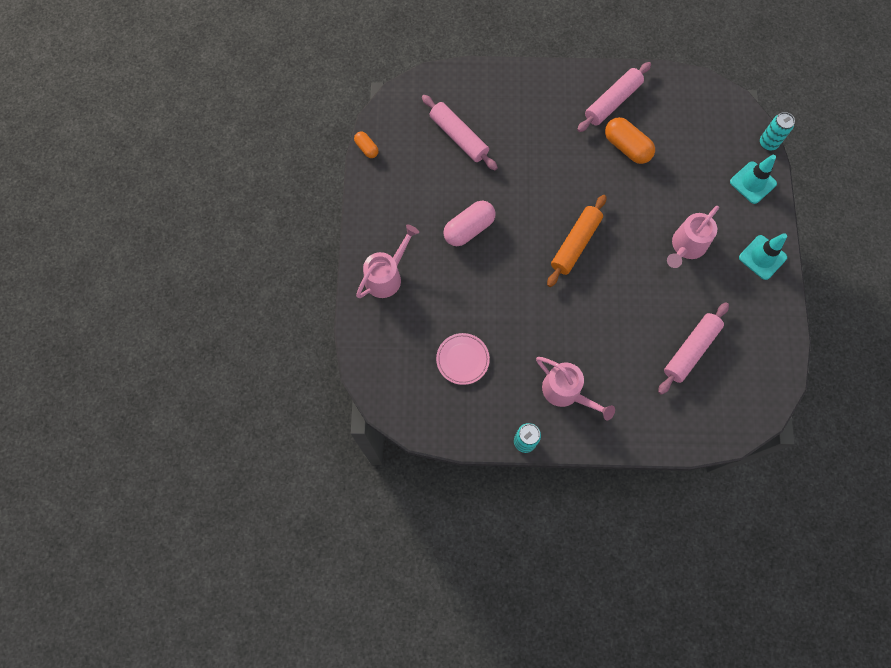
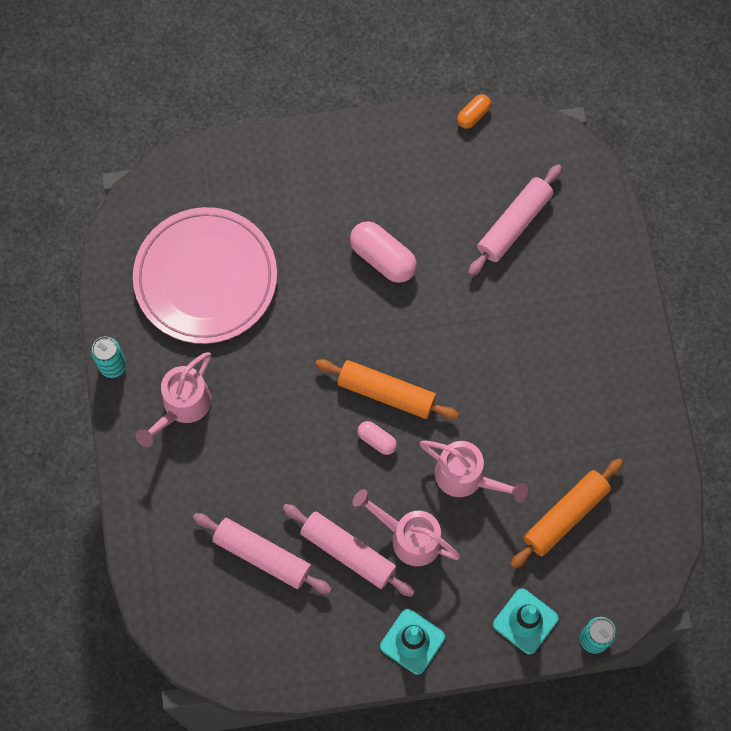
camera: 80 degrees right, 0 degrees up
pink watering can [356,225,419,298] -> pink watering can moved to [420,441,528,503]
pink plate [436,333,490,385] -> pink plate [133,207,277,344], size x2.16
pink rolling pin [577,62,651,132] -> pink rolling pin moved to [282,504,415,597]
orange capsule [605,117,655,164] -> none
none -> pink capsule [357,421,397,455]
none -> orange rolling pin [510,458,623,569]

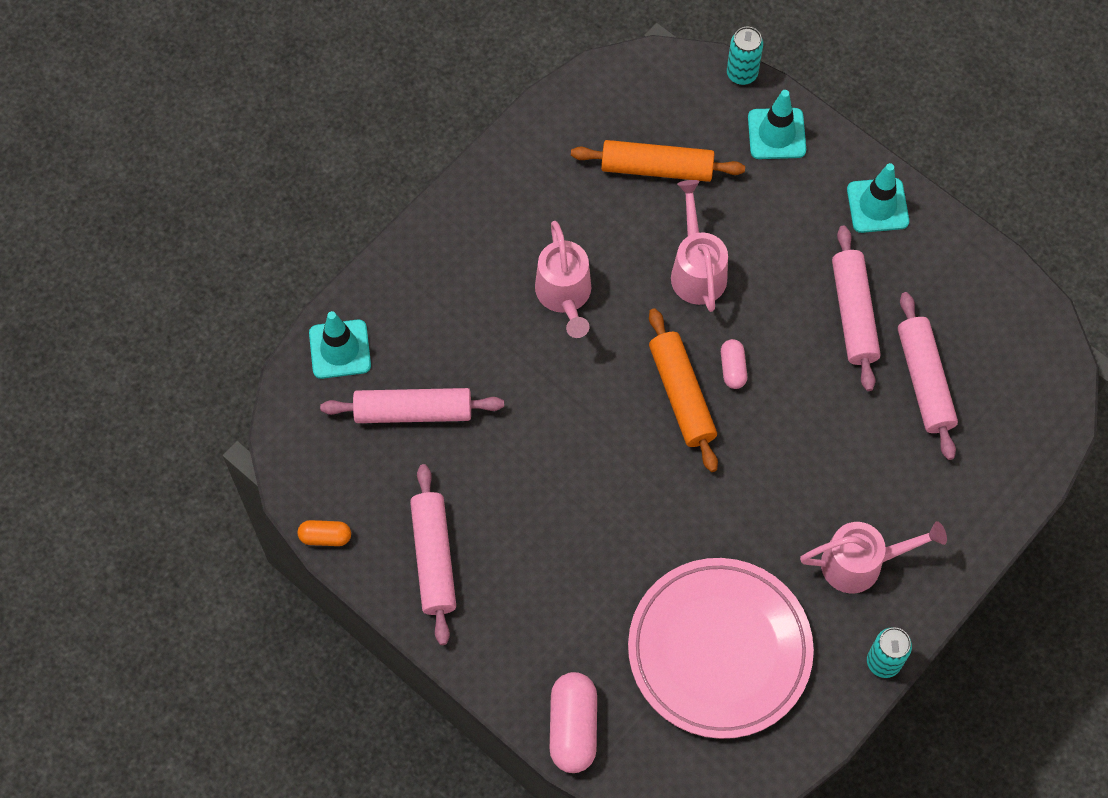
camera: 130 degrees left, 5 degrees down
pink capsule [350,221,417,283] -> pink capsule moved to [550,672,597,773]
pink watering can [352,489,460,566] -> pink watering can moved to [535,221,591,338]
none -> turquoise traffic cone [309,311,371,379]
none -> pink rolling pin [410,464,456,645]

